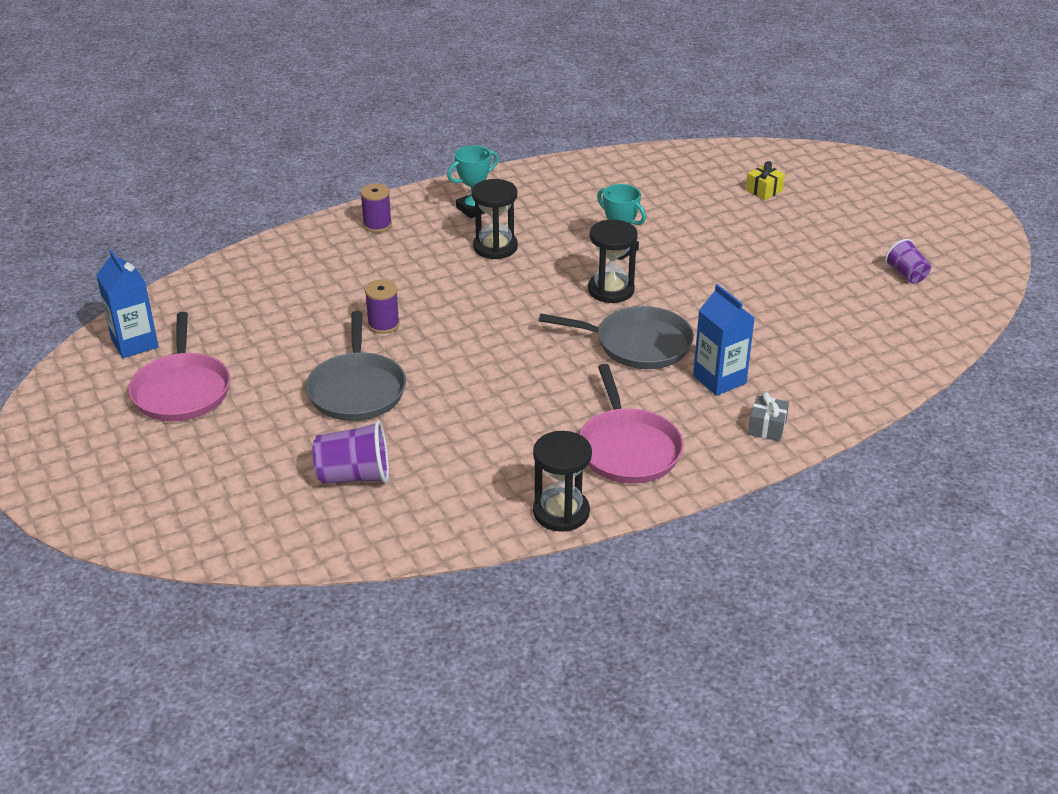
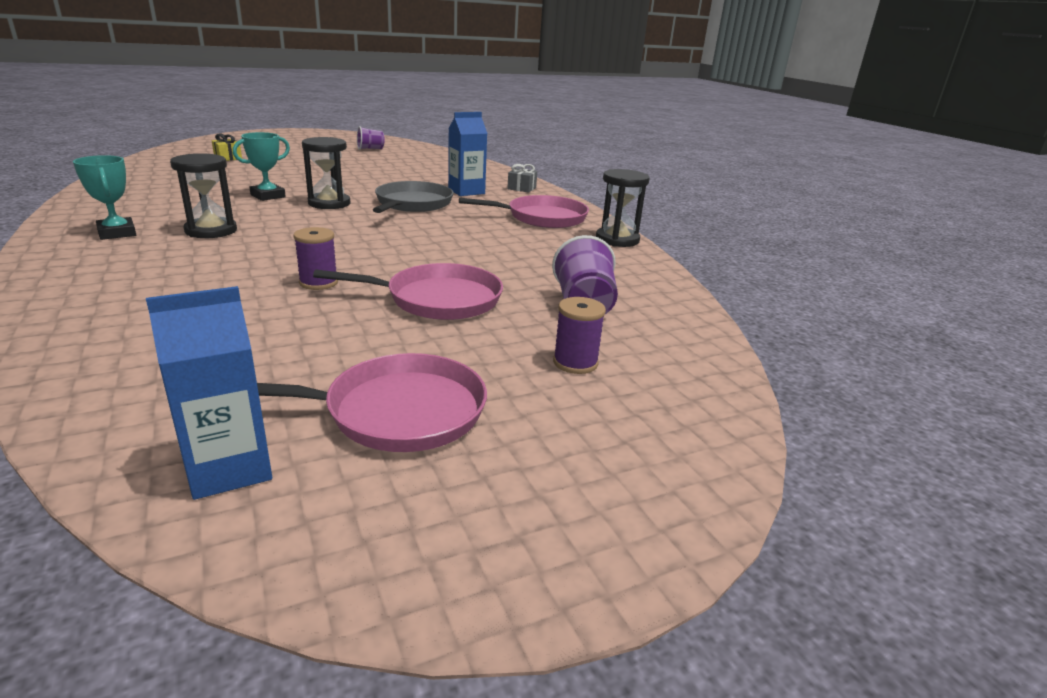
camera: 90 degrees left, 10 degrees down
grey pan [306,311,406,421] -> pink pan [313,263,503,320]
purple spool [360,183,392,233] -> purple spool moved to [553,297,606,374]

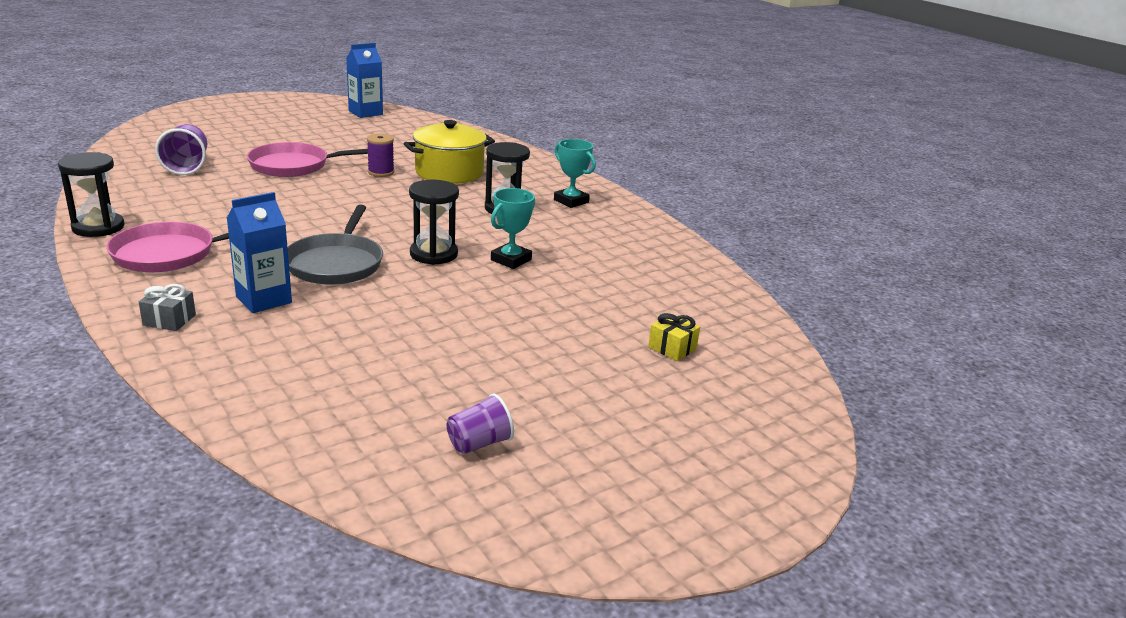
camera: 170 degrees right, 0 degrees up
pink pan [257,353,487,452] -> none
purple spool [553,297,606,374] -> none
none -> yellow pot [404,120,495,184]

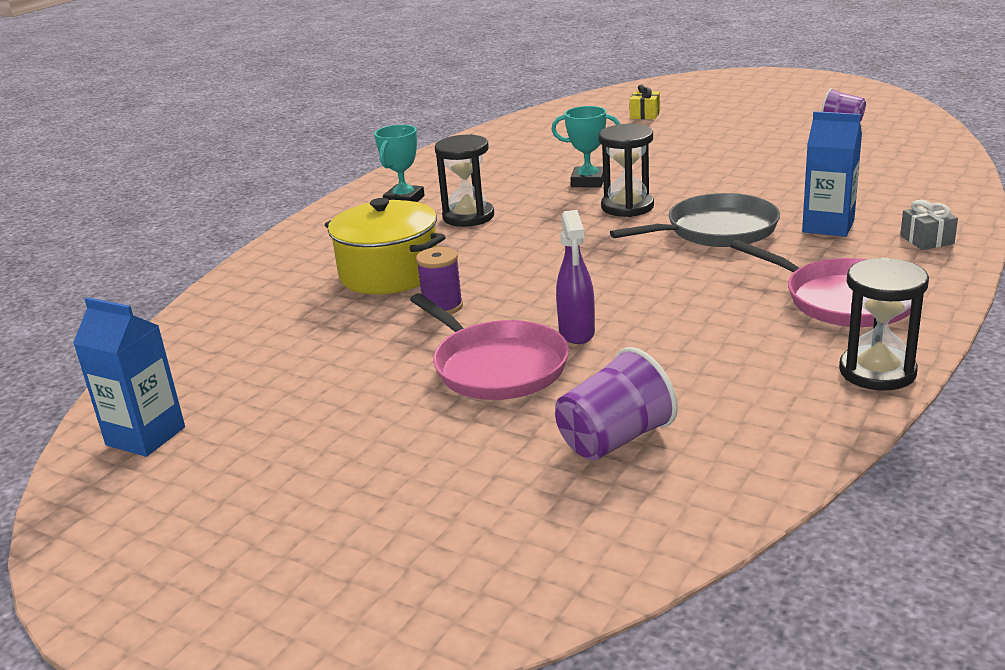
camera: 110 degrees left, 0 degrees up
none -> purple spray bottle [556,210,595,344]

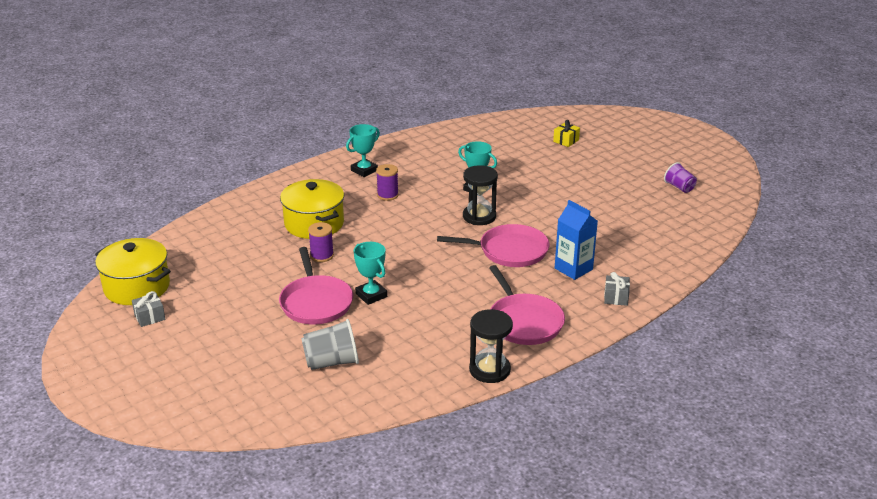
camera: 20 degrees right, 5 degrees up
blue carton [73,297,185,457] -> yellow pot [95,238,171,305]
black hourglass [435,134,494,227] -> purple spool [376,164,399,201]
purple cup [555,347,678,461] -> grey cup [301,319,359,370]
purple spray bottle [556,210,595,344] -> turquoise trophy [354,242,387,305]
grey pan [610,193,780,247] -> pink pan [437,224,550,267]
none -> grey gift [132,291,165,327]

